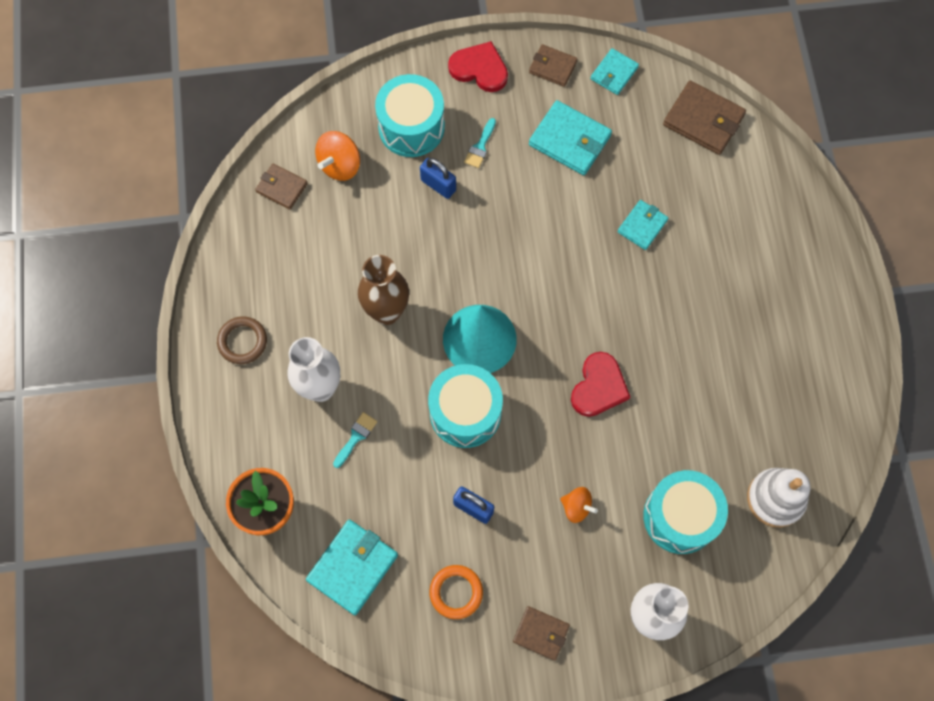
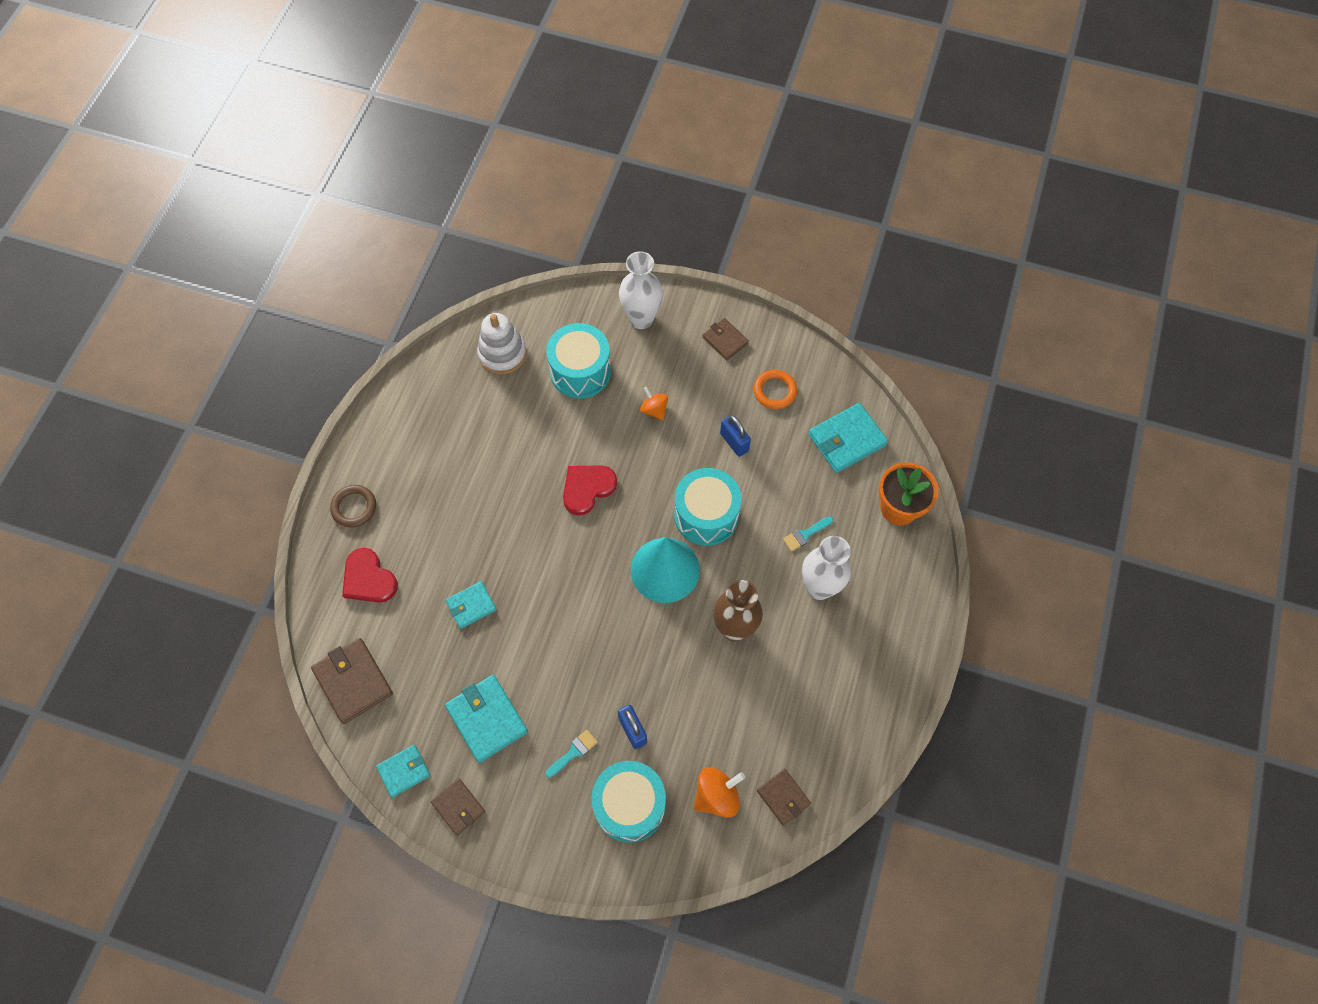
camera: 155 degrees left, 5 degrees down
brown ring [217,316,267,364] -> brown ring moved to [330,485,376,528]
red heart [448,41,508,92] -> red heart moved to [342,548,398,602]

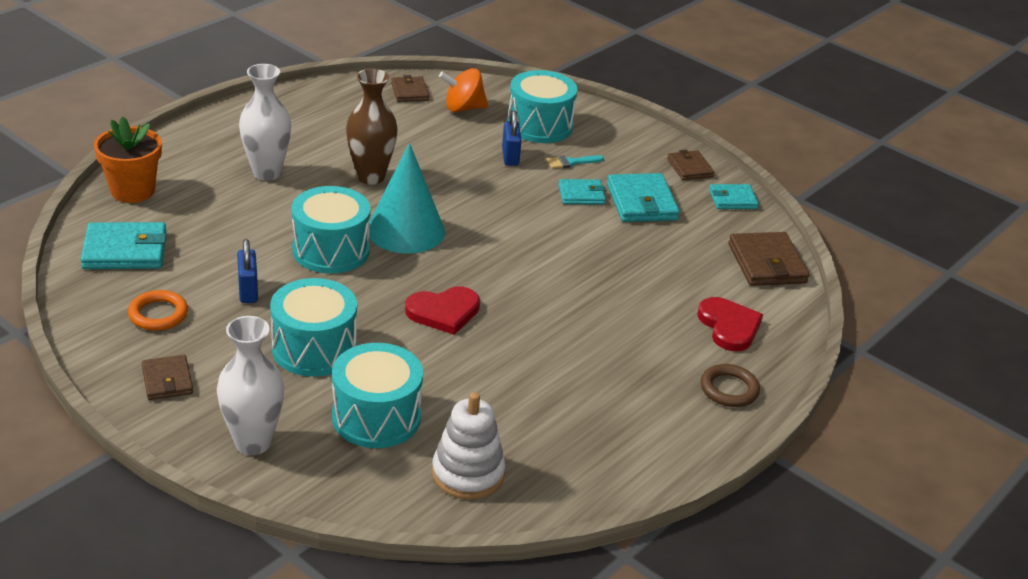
camera: 160 degrees left, 30 degrees down
turquoise wallet [446,581,496,629] -> turquoise wallet moved to [558,179,606,205]
orange spinning top [640,387,668,421] -> turquoise drum [270,278,357,377]
turquoise brush [783,516,833,552] -> none

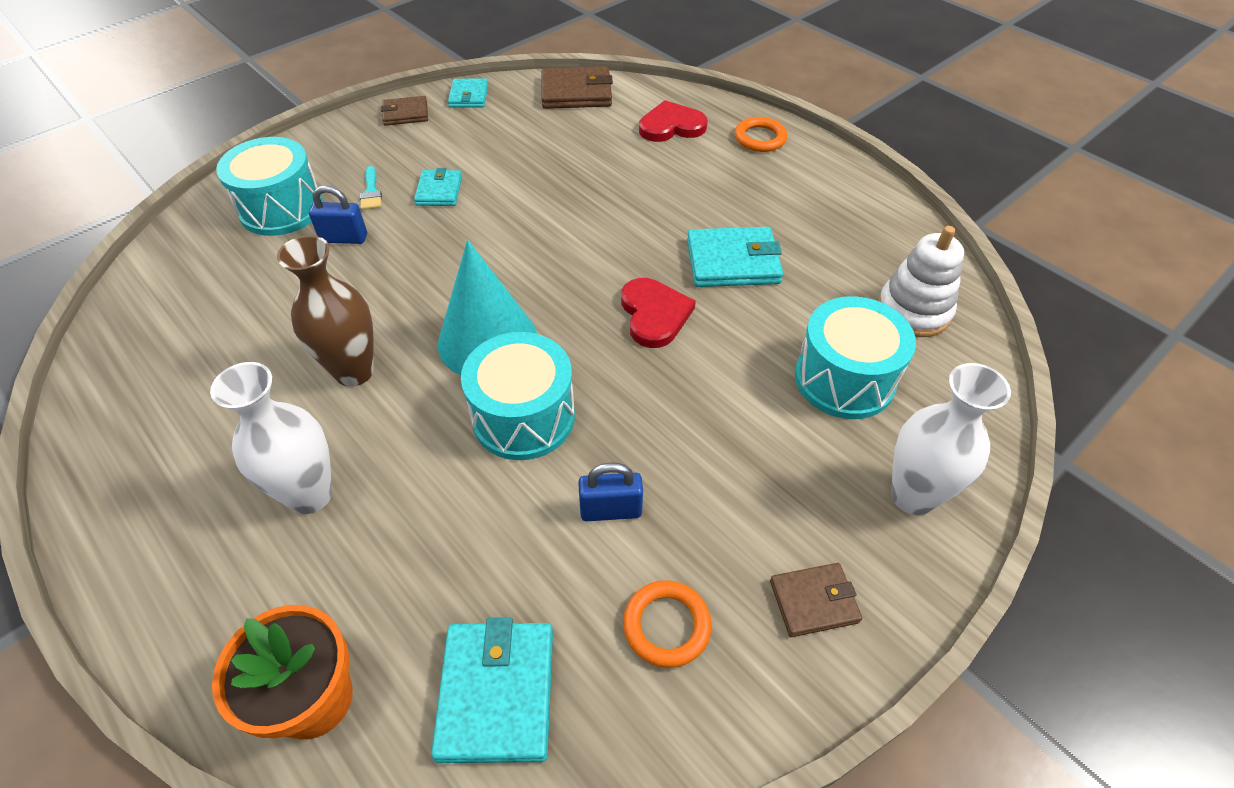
camera: 80 degrees left, 15 degrees up
turquoise drum [270,278,357,377] -> none
brown wallet [391,75,429,102] -> none
orange spinning top [439,68,488,112] -> none
turquoise wallet [607,173,680,222] -> turquoise wallet moved to [687,227,783,287]
brown ring [701,364,760,407] -> orange ring [734,117,787,152]

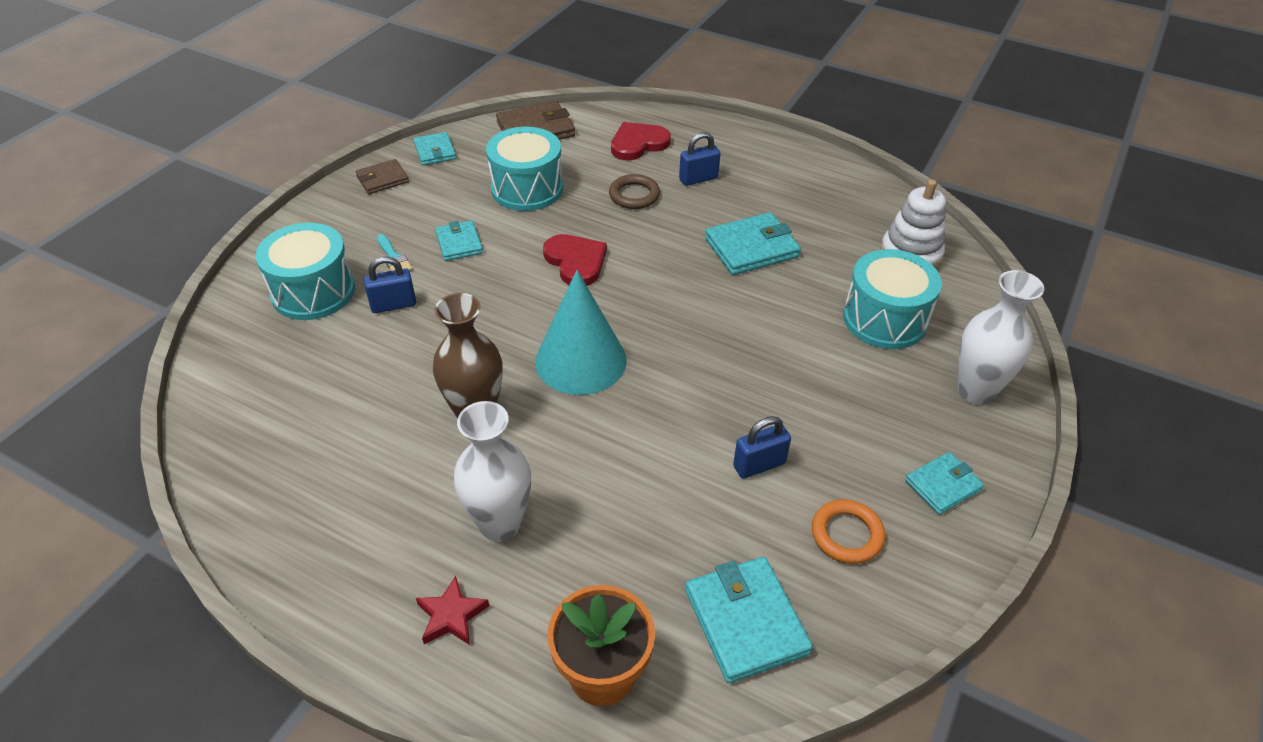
camera: 20 degrees left, 5 degrees down
turquoise drum [461,332,575,460] -> turquoise drum moved to [486,127,563,211]
red heart [621,278,696,348] -> red heart moved to [543,234,607,286]
orange ring [734,117,787,152] -> none
brown wallet [770,563,862,637] -> turquoise wallet [905,452,984,515]
none -> red star [416,576,489,645]
none -> brown ring [609,174,660,209]
none -> blue padlock [679,132,721,186]

